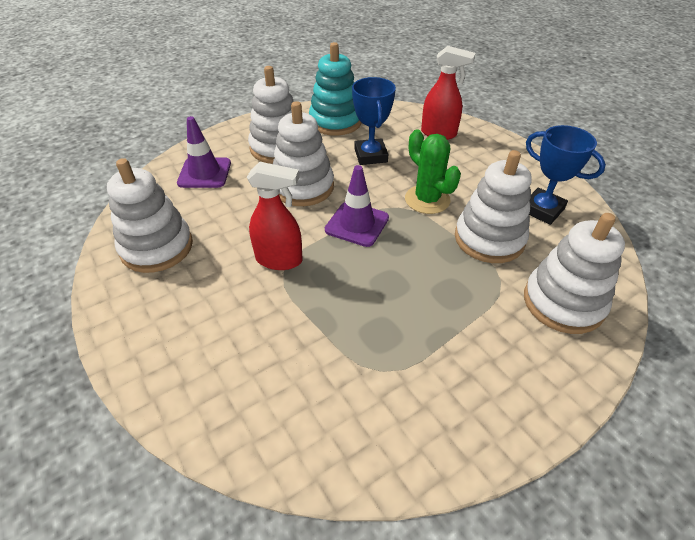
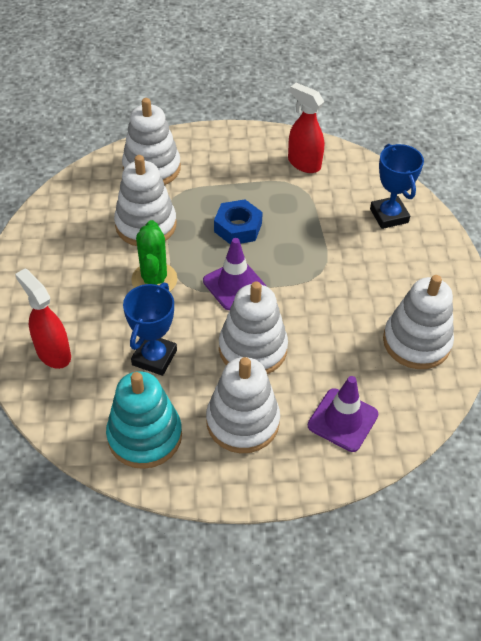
camera: 150 degrees left, 5 degrees up
red spray bottle [247,162,303,270] -> red spray bottle moved to [288,83,324,173]
blue trophy [526,125,606,225] -> blue trophy moved to [370,144,424,229]
none -> blue nut [214,199,263,244]

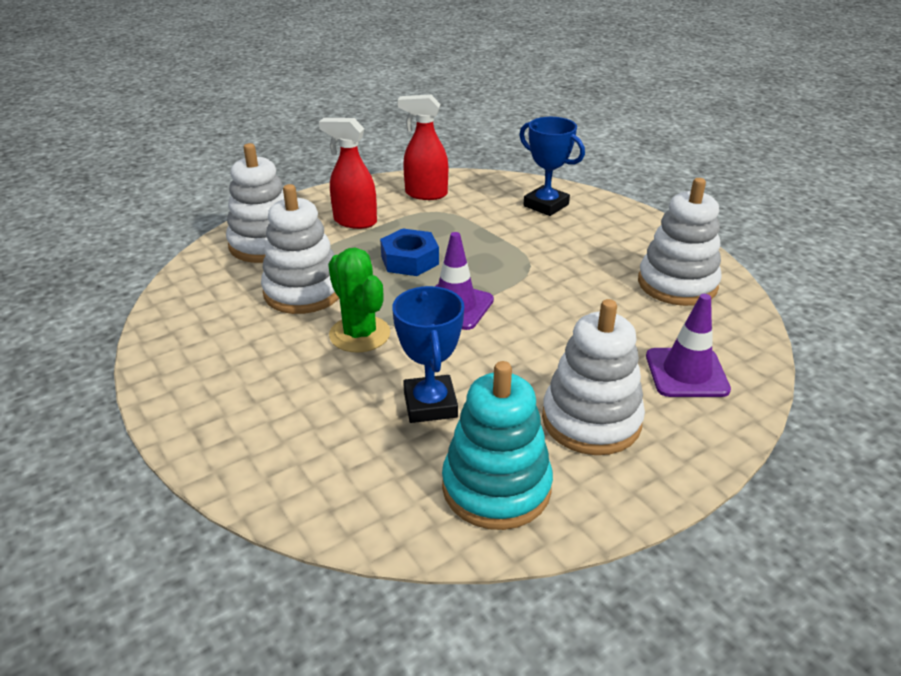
camera: 30 degrees left, 15 degrees down
red spray bottle [15,269,71,369] -> red spray bottle moved to [319,118,377,229]
white stacking toy [219,281,288,374] -> none

